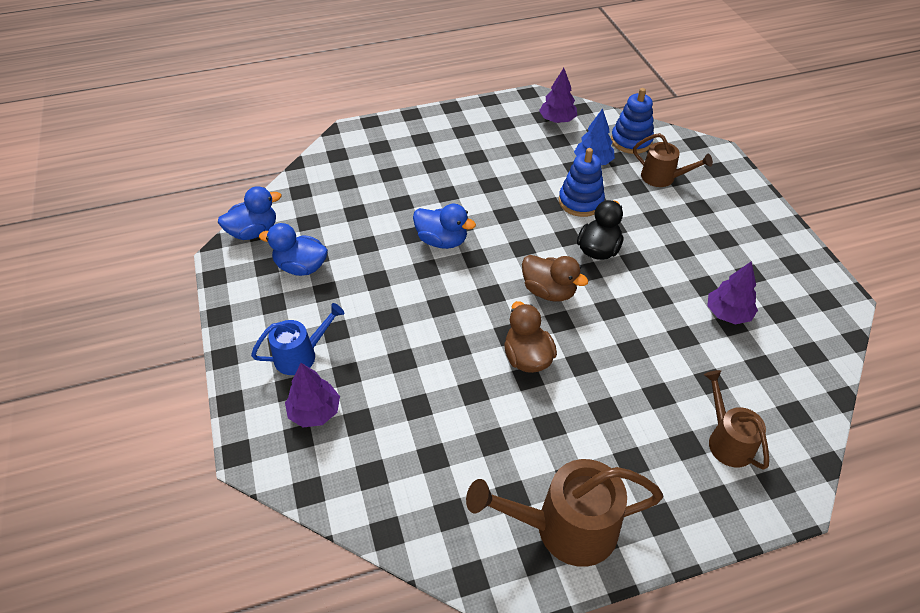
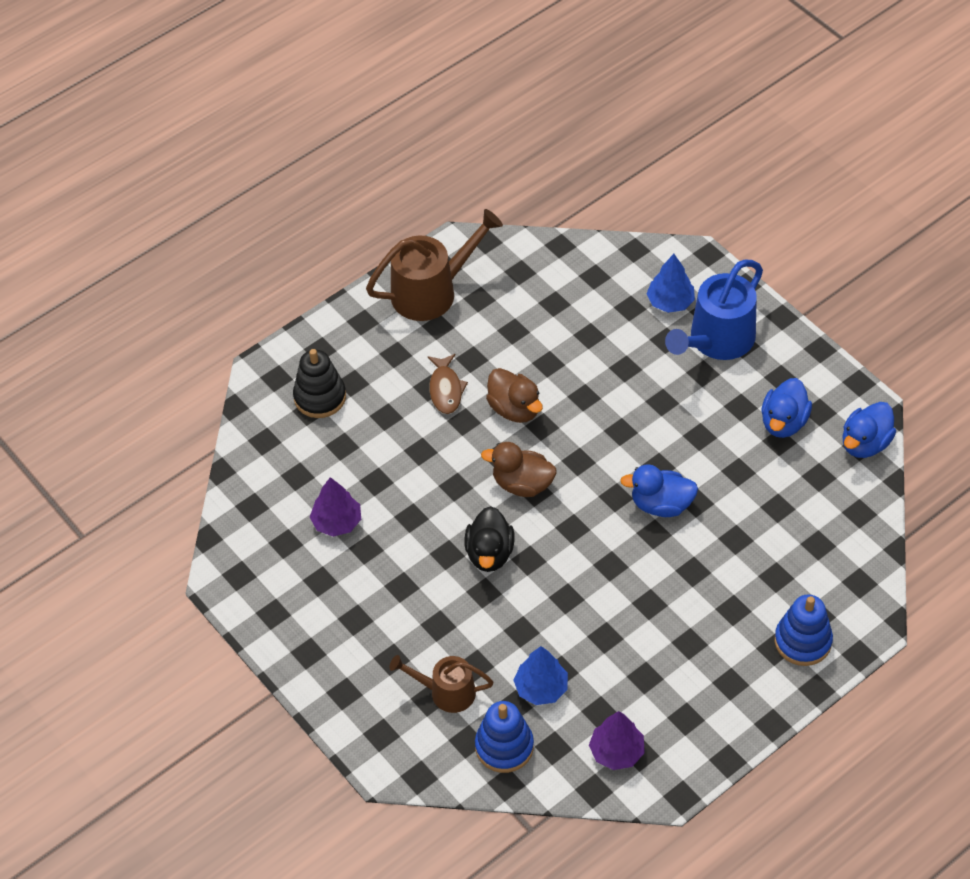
camera: 160 degrees right, 5 degrees up
blue watering can [251,303,344,375] -> blue watering can [665,259,763,360], size x1.64
blue duck [259,223,328,276] -> blue duck turned 120 degrees clockwise [761,378,812,438]
purple tree [285,363,340,427] -> blue tree [647,254,695,313]
blue stacking toy [559,148,605,217] -> blue stacking toy moved to [775,595,833,666]
brown watering can [704,370,769,470] -> black stacking toy [293,349,346,418]
none -> brown fish [427,354,468,414]

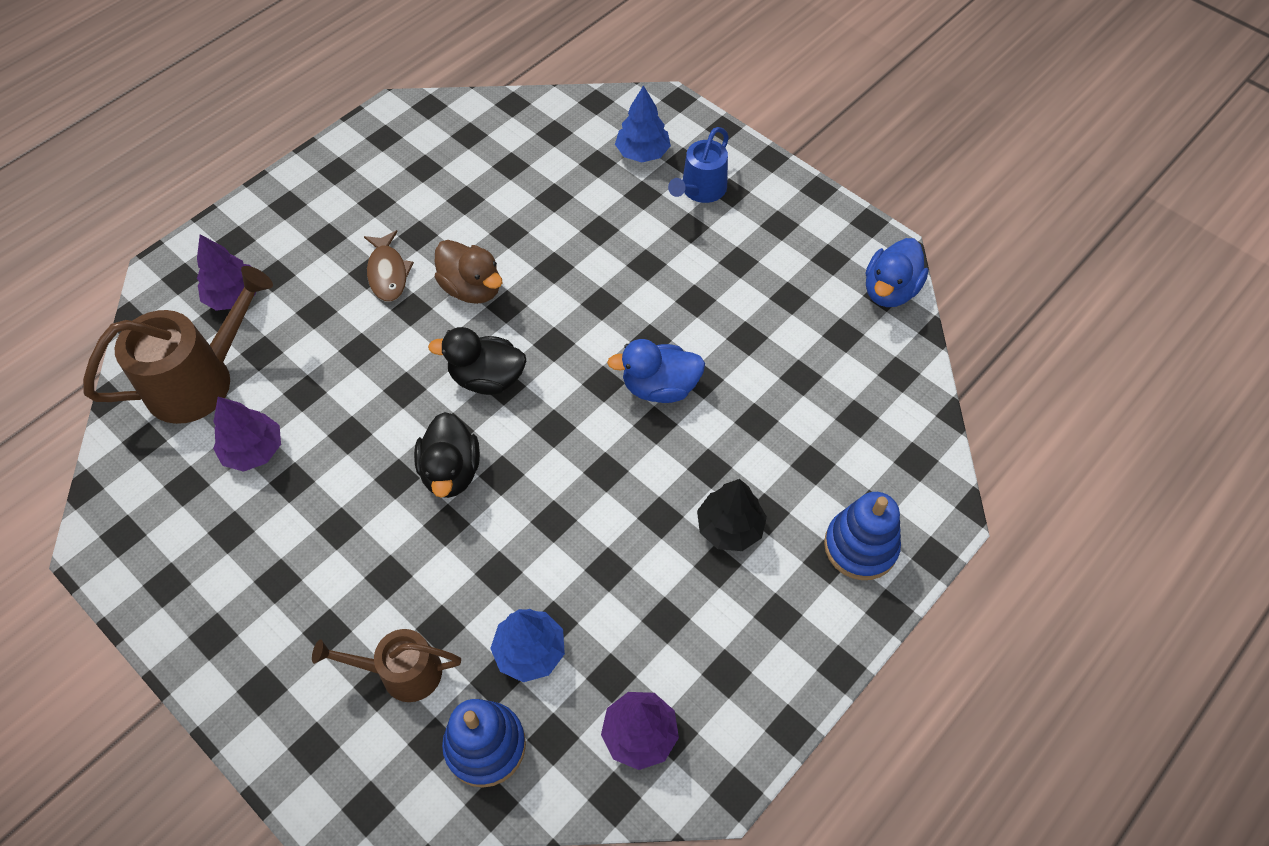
camera: 10 degrees left, 5 degrees up
black stacking toy [293,349,346,418] -> purple tree [197,234,256,311]
brown watering can [366,209,503,321] -> brown watering can moved to [83,266,273,424]
brown duck [481,442,557,497] -> black duck [428,327,526,395]
blue watering can [665,259,763,360] -> blue watering can [668,127,729,203], size x0.61
blue duck [761,378,812,438] -> none
none -> black tree [697,479,767,551]

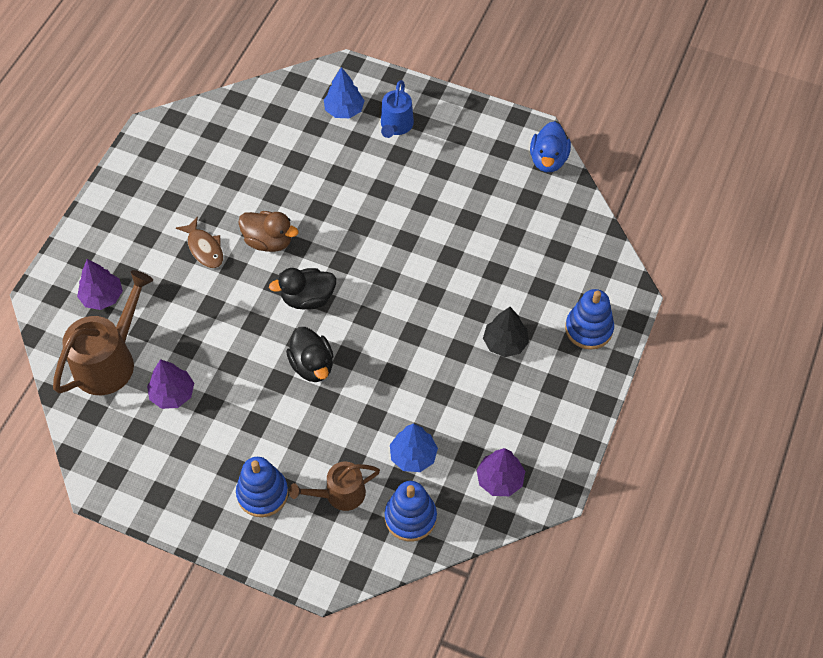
camera: 20 degrees left, 0 degrees up
blue duck [607,339,705,403] -> none
none -> blue stacking toy [236,457,288,517]

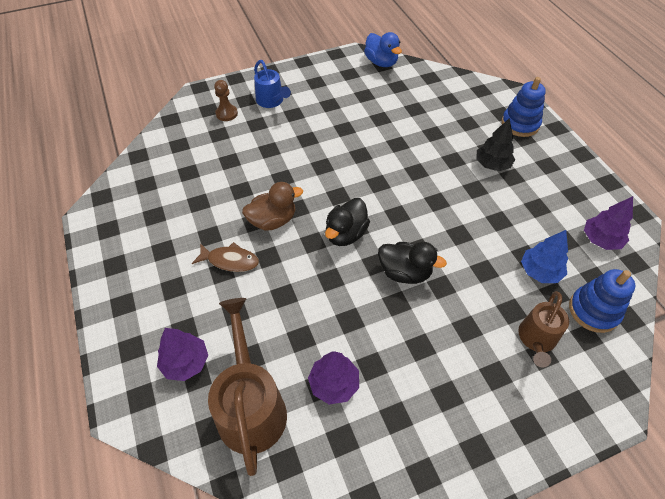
camera: 45 degrees left, 5 degrees down
blue stacking toy [236,457,288,517] -> none
blue tree [324,67,365,118] -> brown pawn [214,80,238,121]

